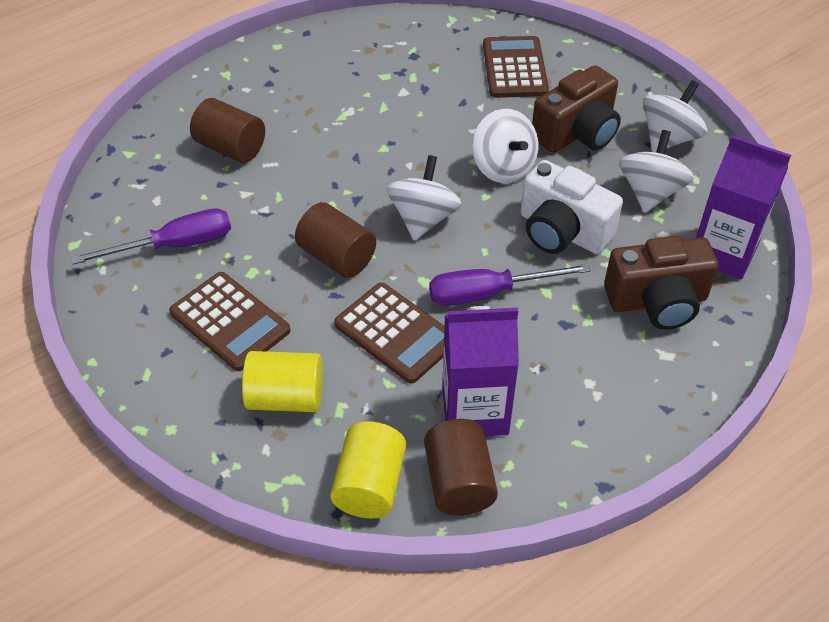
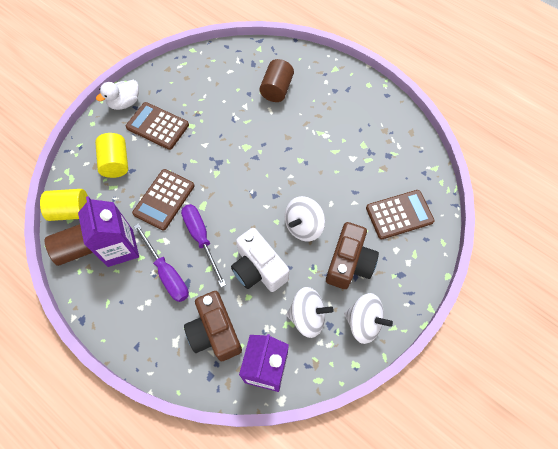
camera: 75 degrees right, 15 degrees up
purple screwdriver [71,208,231,265] -> purple screwdriver moved to [133,224,189,302]
brown calculator [169,272,291,371] -> brown calculator turned 90 degrees clockwise [126,102,189,150]
brown cylinder [295,202,376,278] -> none
white spinning top [386,155,462,241] -> none
white camera [521,160,623,254] -> white camera turned 60 degrees counterclockwise [231,228,289,292]
brown camera [532,65,621,153] -> brown camera turned 105 degrees counterclockwise [326,222,379,289]
none -> white duck [96,80,139,110]

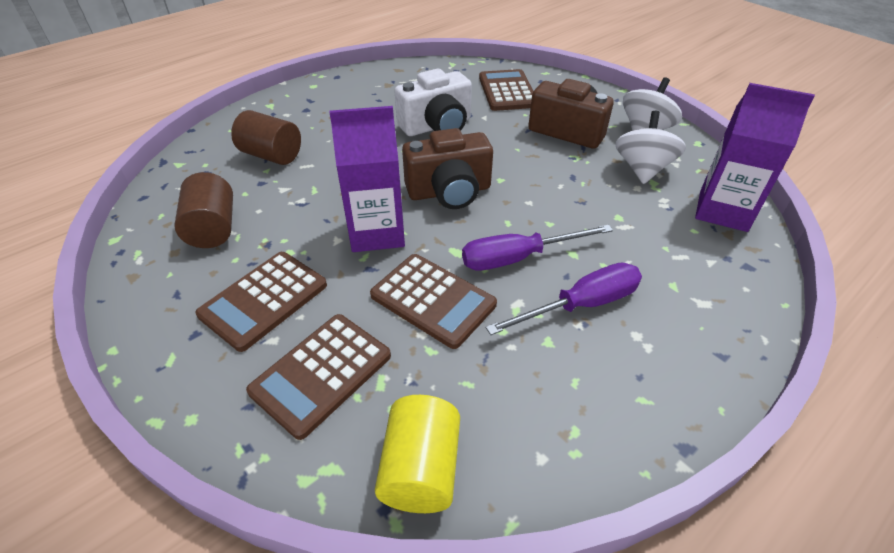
camera: 80 degrees left, 20 degrees down
brown cylinder [45,224,93,266] -> brown cylinder moved to [174,172,233,248]
purple carton [78,196,139,267] -> purple carton moved to [329,106,405,252]
yellow cylinder [95,133,128,178] -> brown calculator [246,314,391,440]
white duck [96,80,139,110] -> none
brown camera [184,291,242,361] -> brown camera moved to [402,128,493,209]
white camera [231,228,289,292] -> white camera moved to [395,69,472,136]
white spinning top [285,196,325,242] -> none

